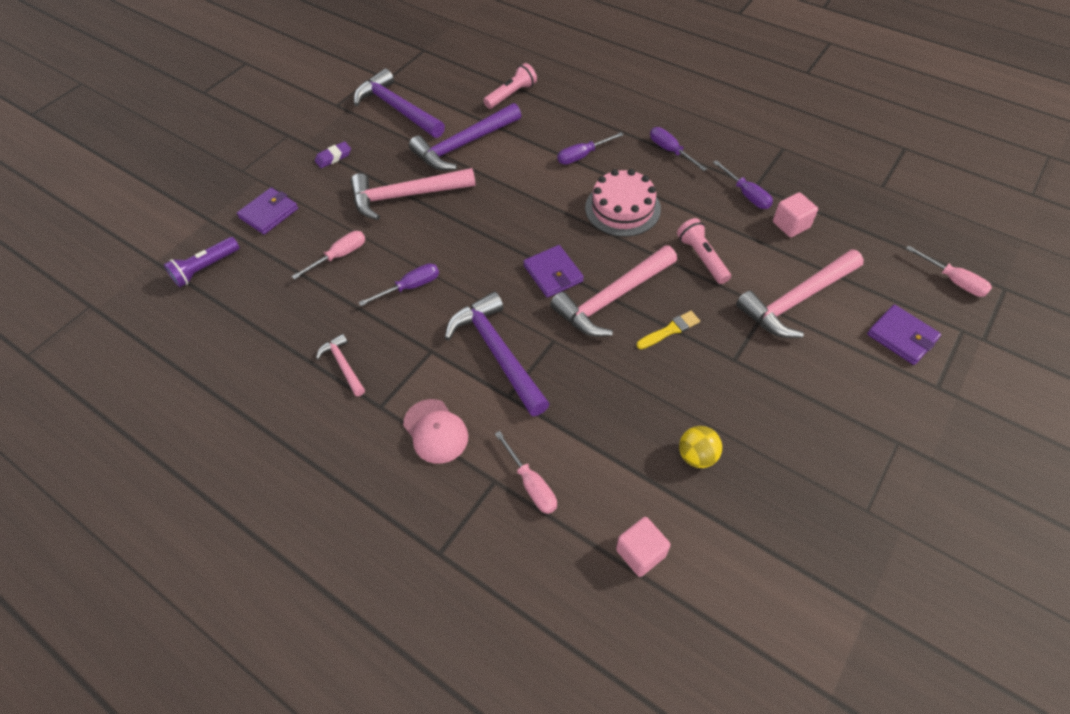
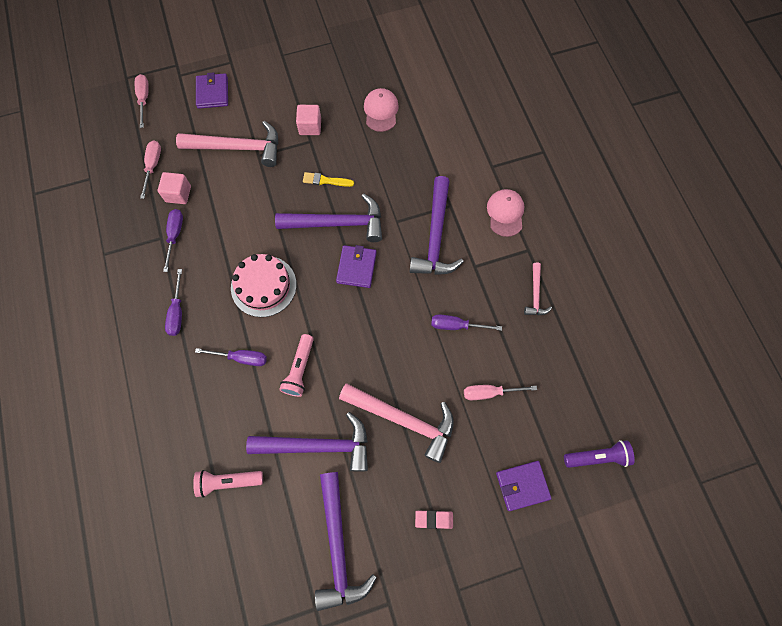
camera: 145 degrees left, 15 degrees up
purple eraser [315,141,351,168] -> pink eraser [415,510,453,529]
pink screwdriver [495,431,557,514] -> pink screwdriver moved to [140,140,161,199]
pink hammer [550,245,677,337] -> purple hammer [275,193,382,242]
pink cube [616,517,671,577] -> pink cube moved to [296,105,321,135]
pink flashlight [677,218,731,284] -> pink flashlight moved to [279,334,314,397]
yellow ball [679,426,722,468] -> pink cap [364,88,399,132]

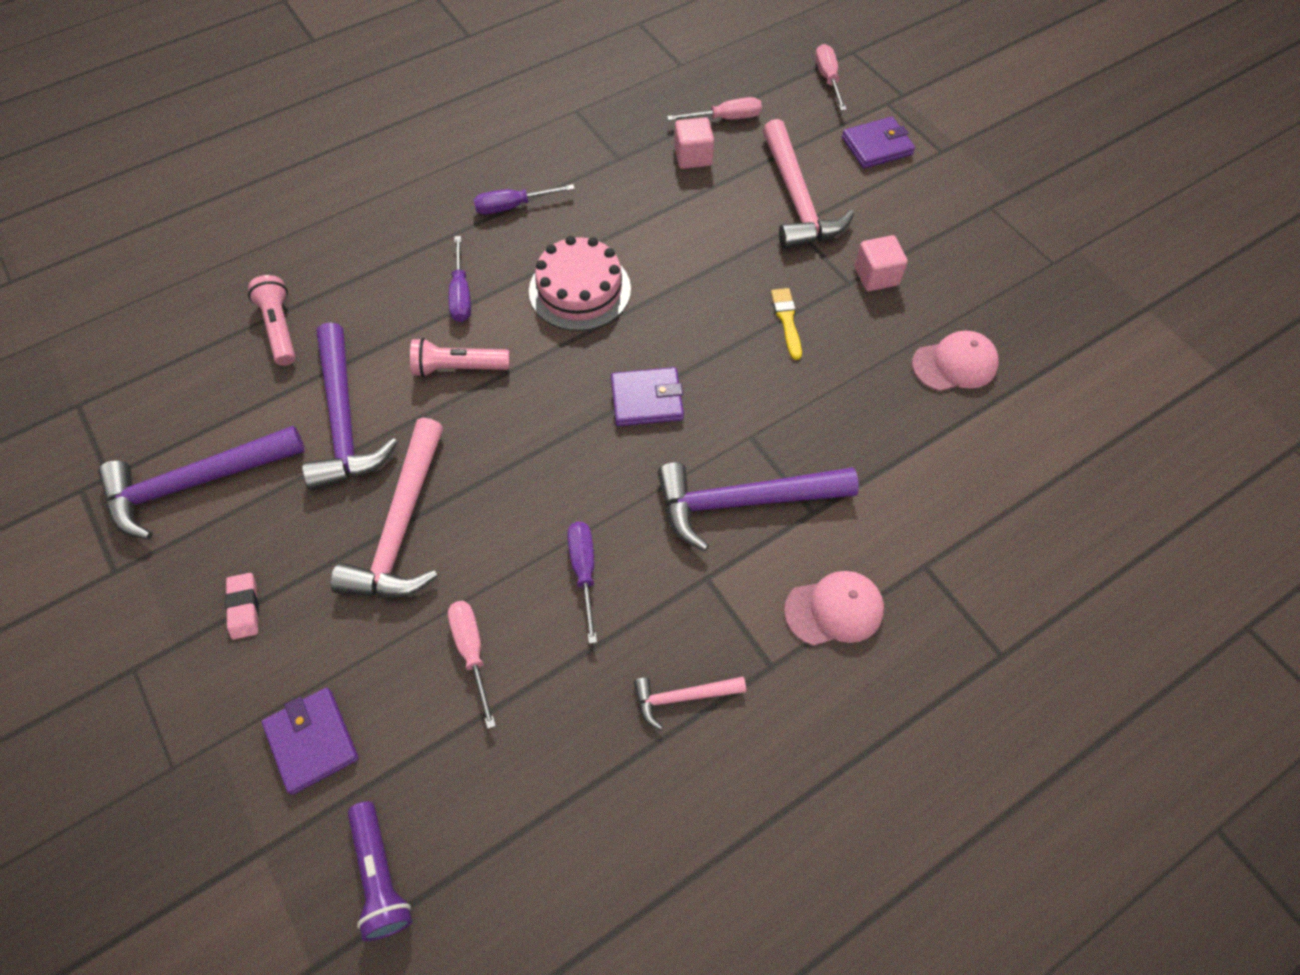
camera: 75 degrees right, 10 degrees down
pink screwdriver [135,74,149,128] -> pink screwdriver turned 75 degrees counterclockwise [815,44,847,111]
purple screwdriver [163,209,183,272] -> none
purple hammer [275,193,382,242] -> none

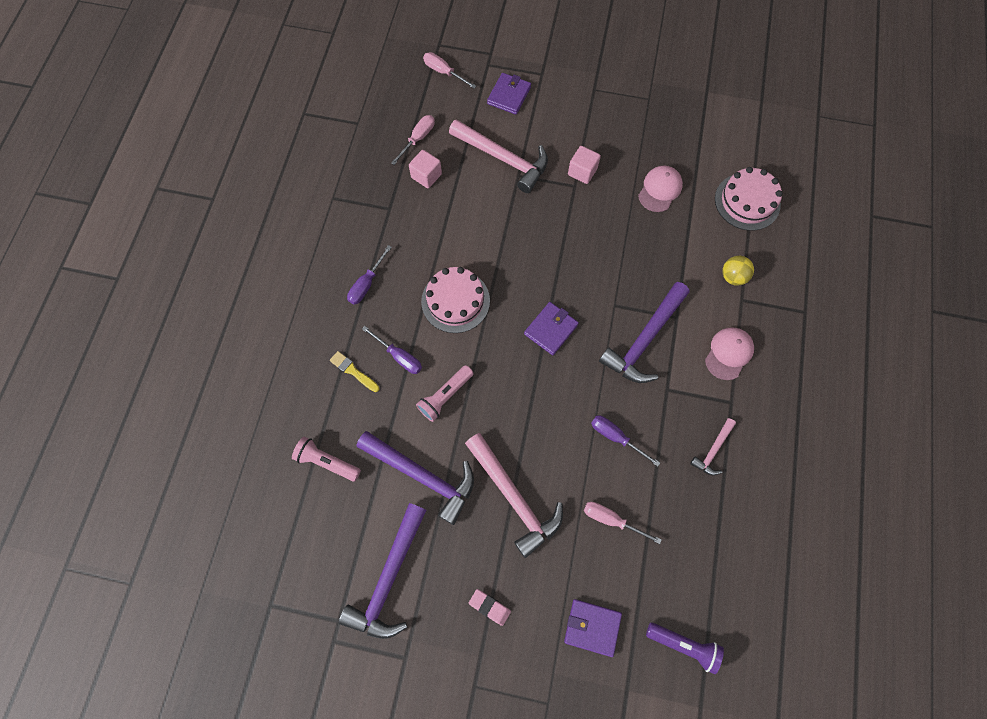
camera: 45 degrees left, 10 degrees up
yellow brush [771,288,802,360] -> yellow brush moved to [330,351,379,392]
none -> pink cake [715,167,783,231]
none -> yellow ball [722,256,754,286]

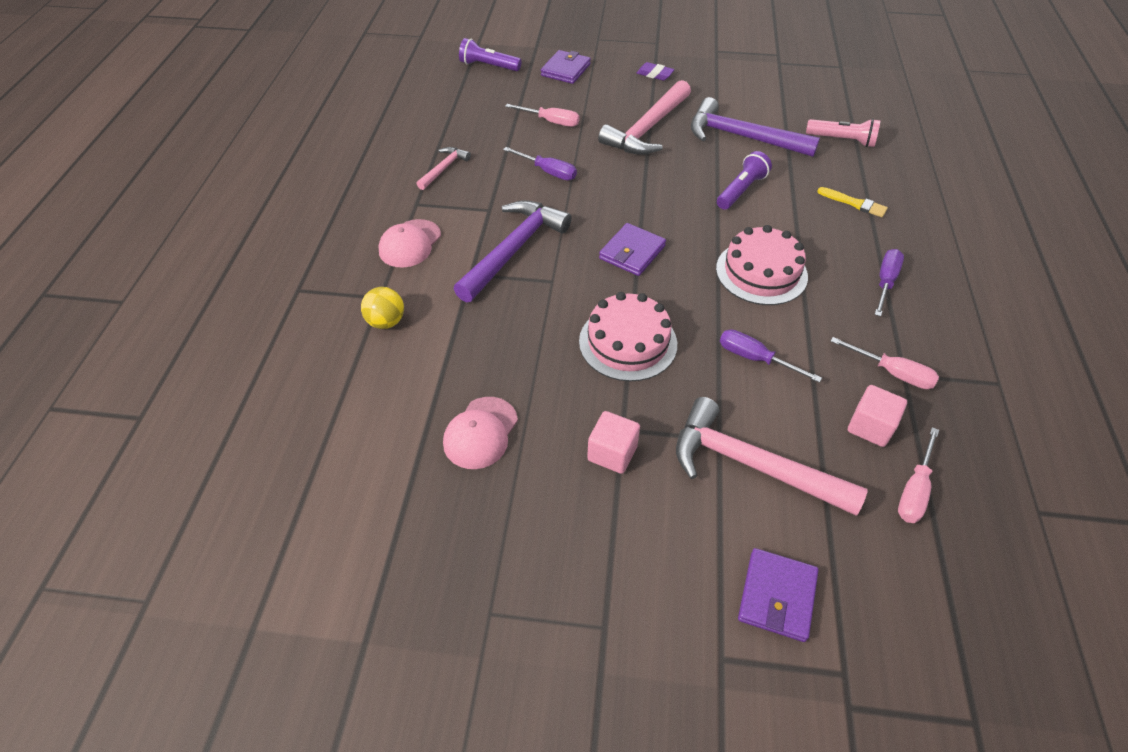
camera: 175 degrees right, 20 degrees down
purple hammer [339,503,426,639] -> none
purple screwdriver [362,326,422,374] -> purple screwdriver moved to [720,329,822,383]
pink flashlight [416,365,474,422] -> purple flashlight [717,151,772,210]
pink screwdriver [423,52,476,88] -> pink screwdriver moved to [830,337,939,389]
pink hammer [465,433,563,558] -> pink hammer turned 105 degrees counterclockwise [598,80,691,155]
pink eraser [469,589,511,626] -> purple eraser [637,62,674,80]
purple wallet [564,599,622,657] -> purple wallet turned 75 degrees counterclockwise [541,50,591,84]
pink cake [715,167,783,231] -> pink cake moved to [579,292,677,381]

